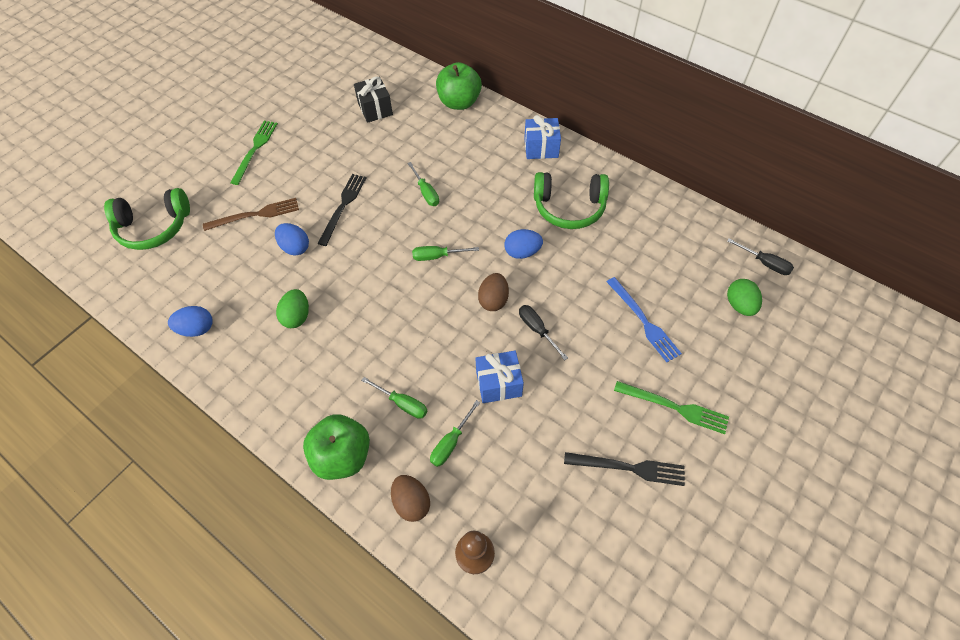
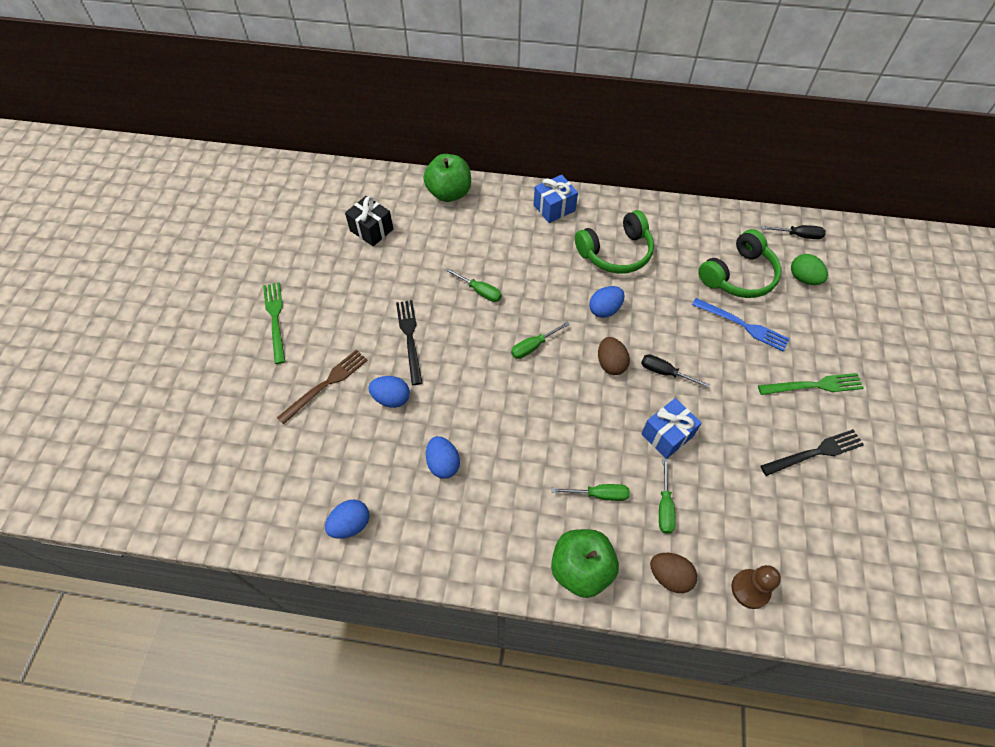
camera: 30 degrees left, 0 degrees up
green headphones [104,188,190,250] -> green headphones moved to [698,229,781,298]
green egg [276,289,309,328] -> blue egg [426,436,460,479]

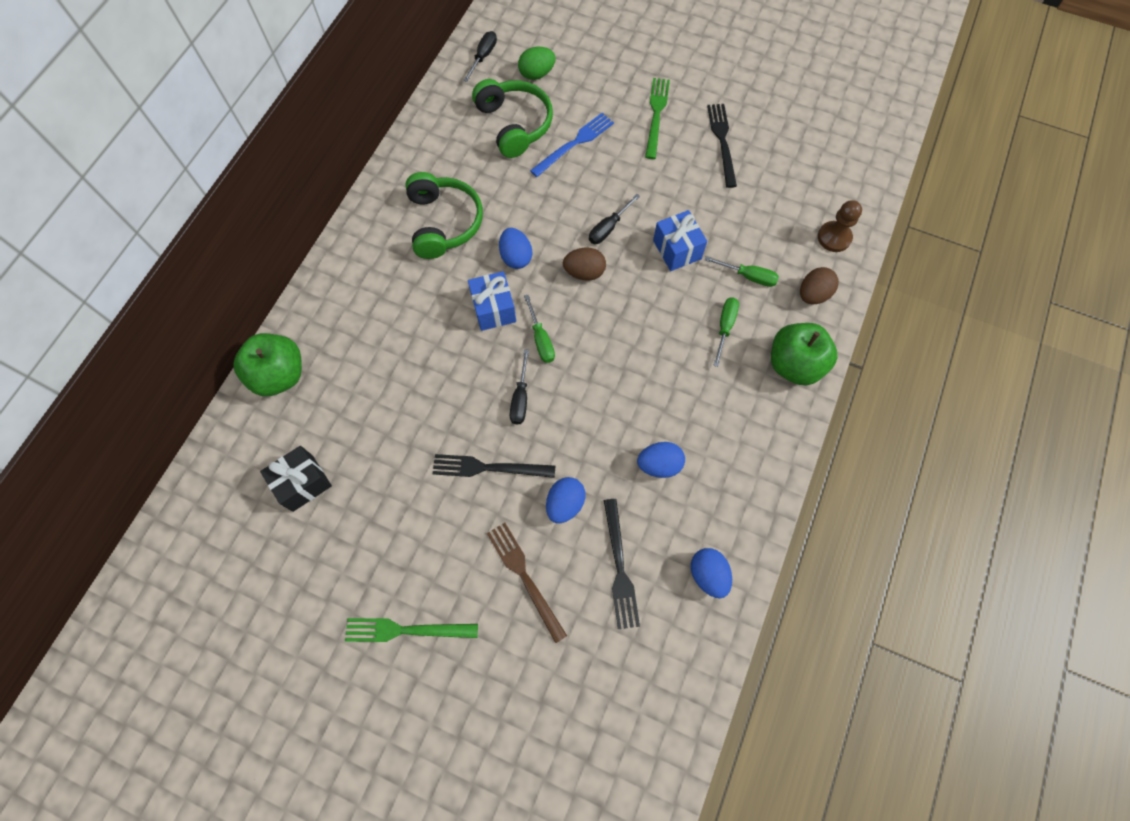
camera: 75 degrees left, 10 degrees up
green screwdriver [445,268,502,302] -> none
blue gift [534,175,578,223] -> blue gift moved to [468,271,516,331]
none -> black screwdriver [510,349,529,424]
none -> black fork [604,499,640,629]

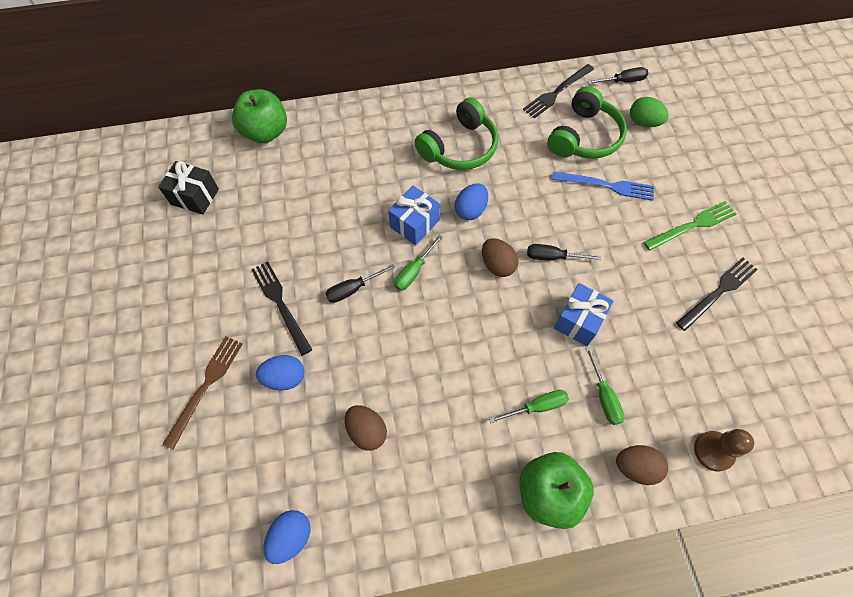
camera: 55 degrees right, 5 degrees down
green fork [345,618,478,642] -> none
black fork [604,499,640,629] -> black fork moved to [523,64,594,118]
blue egg [637,442,685,478] -> brown egg [345,405,387,451]

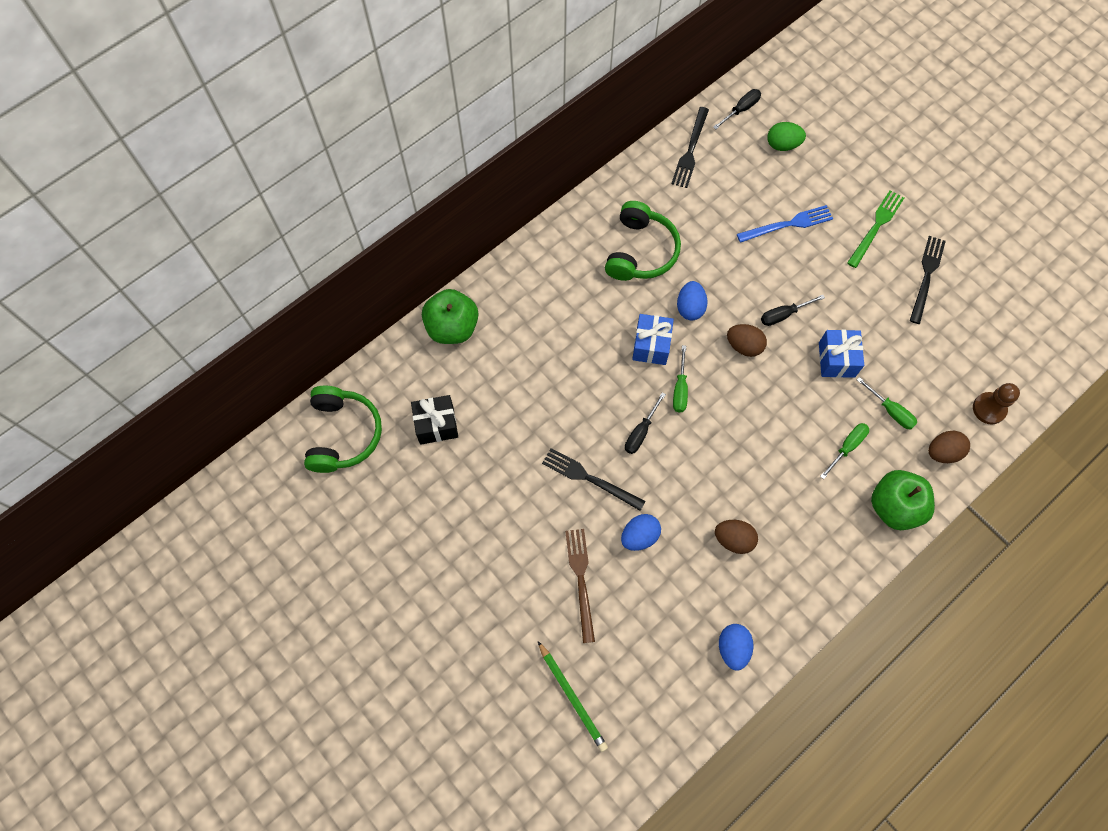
camera: 30 degrees left, 5 degrees up
green headphones [547,86,627,159] -> green headphones moved to [304,386,382,473]
none -> green pencil [538,641,608,752]

